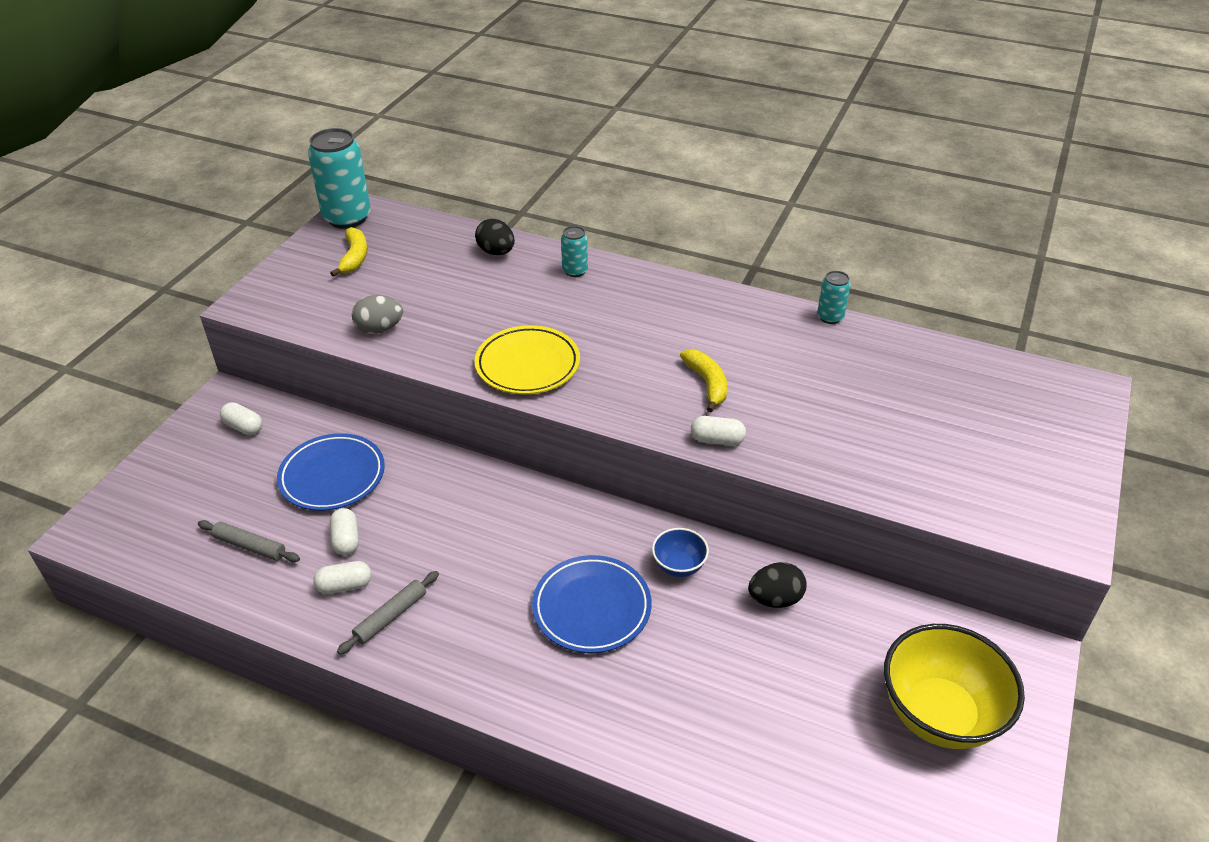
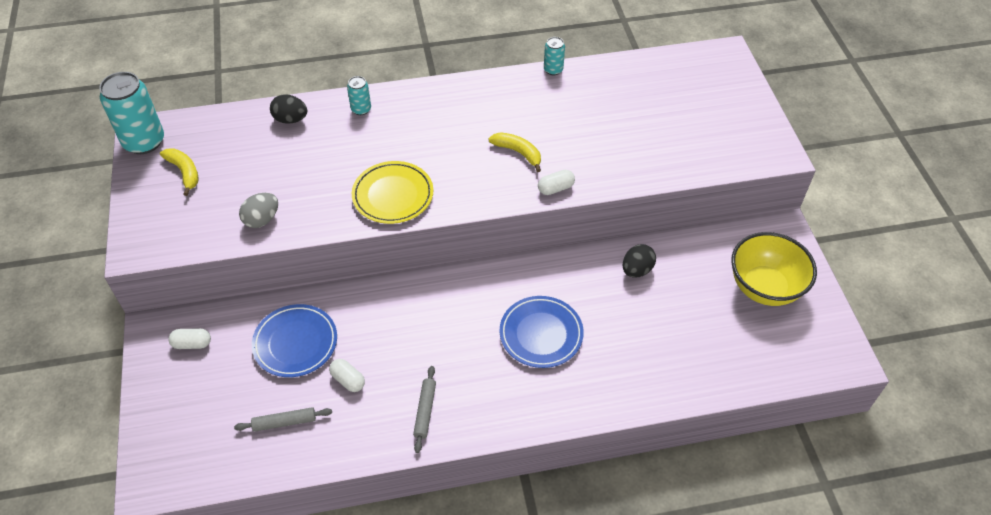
camera: 35 degrees left, 10 degrees up
white capsule [313,561,371,594] -> none
blue bowl [652,528,709,577] -> none

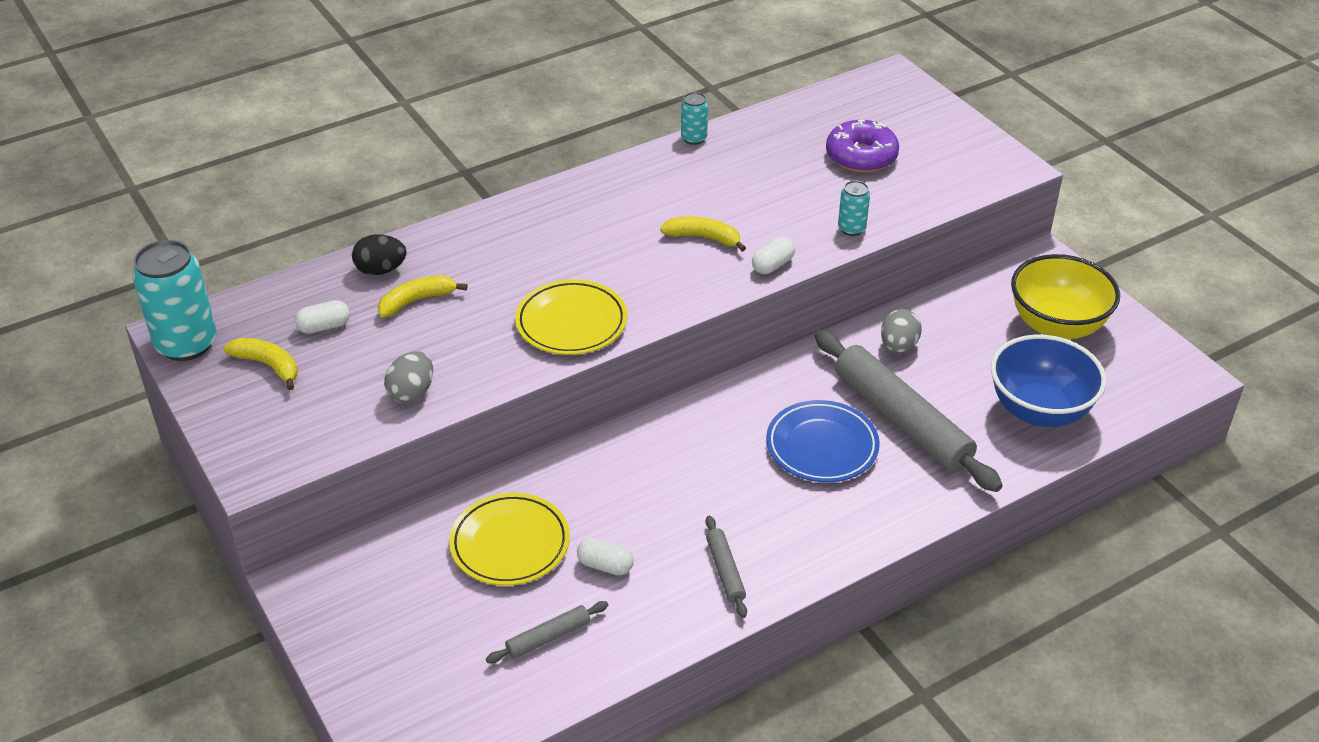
camera: 20 degrees left, 10 degrees down
white capsule [168,328,211,349] -> white capsule moved to [295,300,350,334]
blue plate [252,304,337,377] -> yellow plate [449,493,570,586]
turquoise can [347,76,371,115] -> turquoise can moved to [838,181,870,236]
black egg [623,244,656,278] -> grey egg [881,309,922,353]
none -> yellow banana [378,275,468,317]
none -> grey rolling pin [815,330,1003,492]
none -> purple donut [826,120,899,173]
none -> blue bowl [991,335,1106,427]

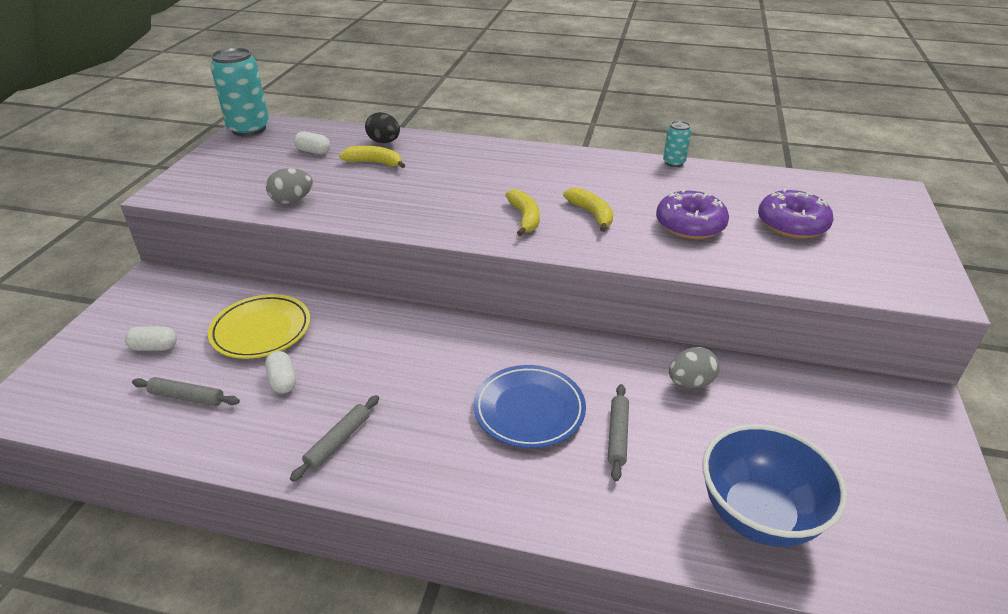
camera: 45 degrees right, 5 degrees down
yellow banana [224,338,298,390] -> yellow banana moved to [505,189,540,236]
yellow plate [515,279,627,355] -> none
white capsule [752,237,795,274] -> white capsule moved to [125,326,177,351]
grey rolling pin [815,330,1003,492] -> grey rolling pin [608,384,629,481], size x0.45
turquoise can [838,181,870,236] -> none
yellow bowl [1011,254,1120,339] -> none
none -> purple donut [656,189,729,239]

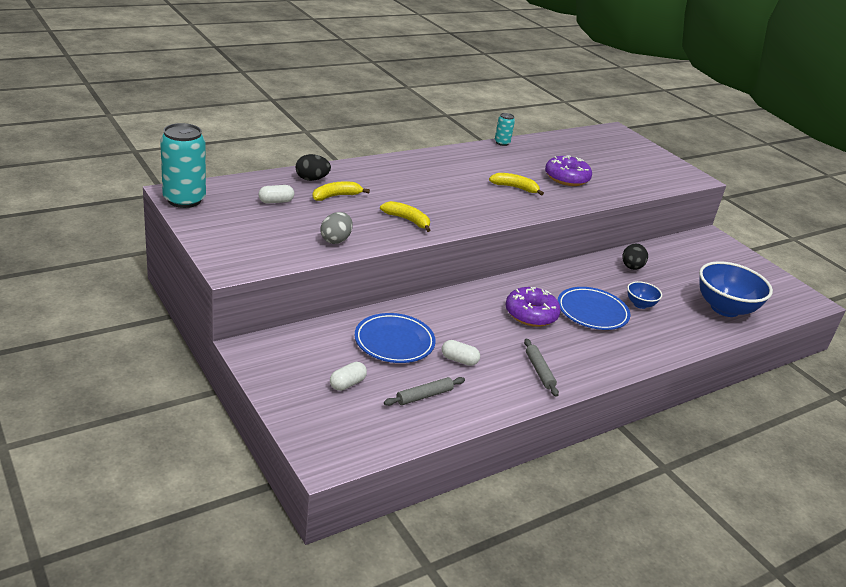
camera: 50 degrees left, 5 degrees down
yellow plate [208,294,310,359] -> blue plate [355,313,436,363]
yellow banana [505,189,540,236] -> yellow banana moved to [380,201,430,232]
grey rolling pin [608,384,629,481] -> blue bowl [627,281,662,309]
grey egg [669,347,720,388] -> black egg [622,243,648,270]
purple donut [758,189,834,239] -> purple donut moved to [505,287,561,327]

